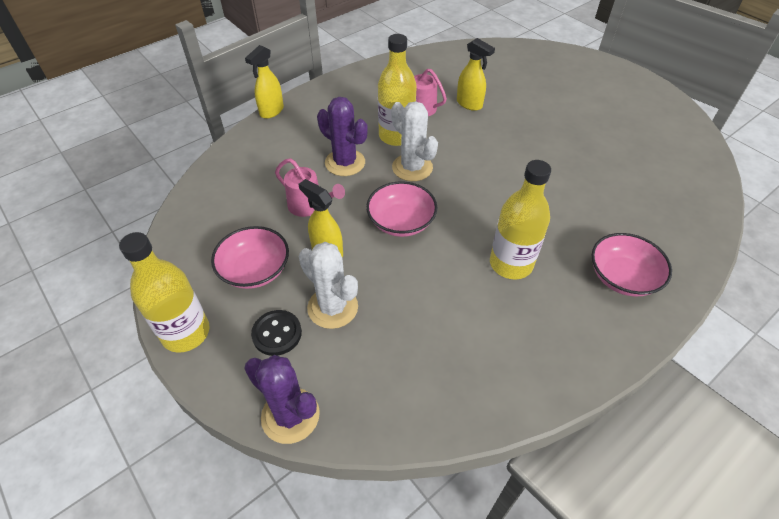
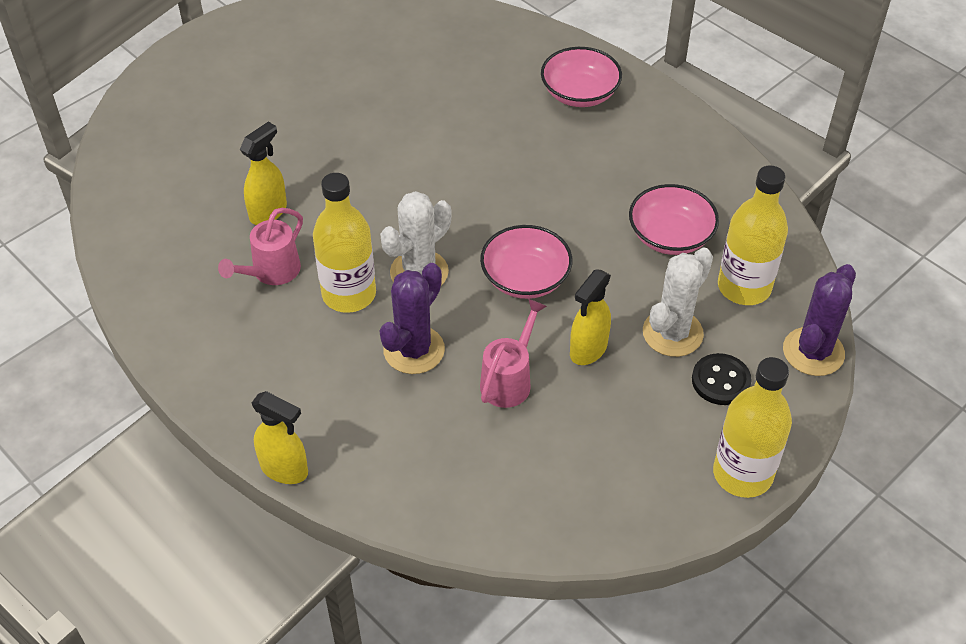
camera: 95 degrees left, 0 degrees up
pink bowl [211,226,289,289] -> pink bowl moved to [629,184,719,255]
yellow bottle [490,160,551,279] -> yellow bottle moved to [718,165,788,305]

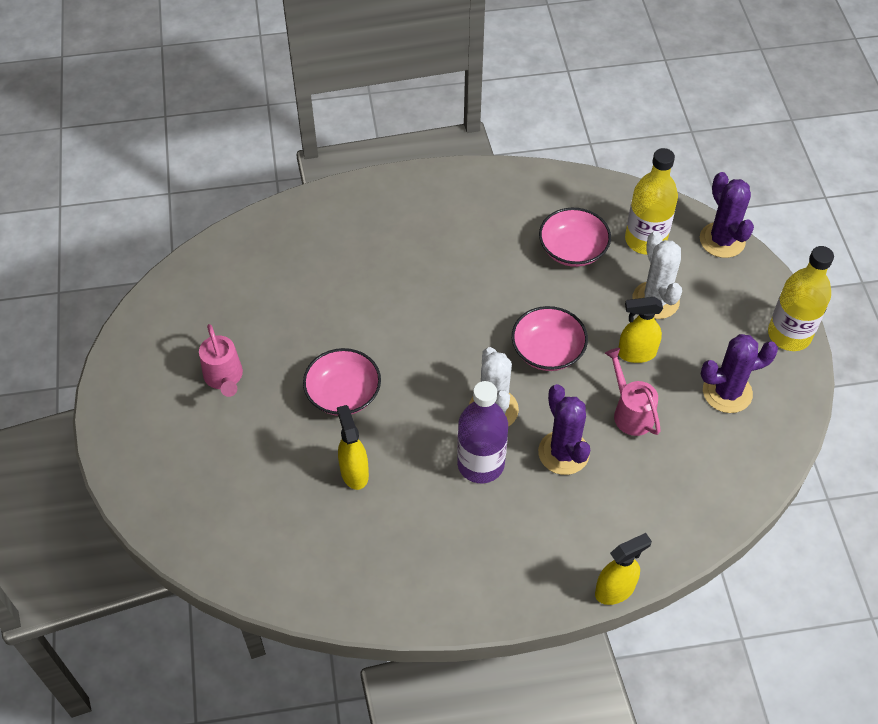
camera: 55 degrees left, 5 degrees up
pink watering can [218,208,303,285] -> pink watering can moved to [199,324,243,397]
yellow bottle [313,173,376,313] -> purple bottle [457,381,508,483]
pink bowl [541,47,622,107] -> pink bowl moved to [303,348,381,416]
yellow spray bottle [570,269,611,365] -> yellow spray bottle turned 105 degrees clockwise [618,297,663,363]
black button [692,353,751,405] -> none
none -> purple cactus [701,334,778,413]

